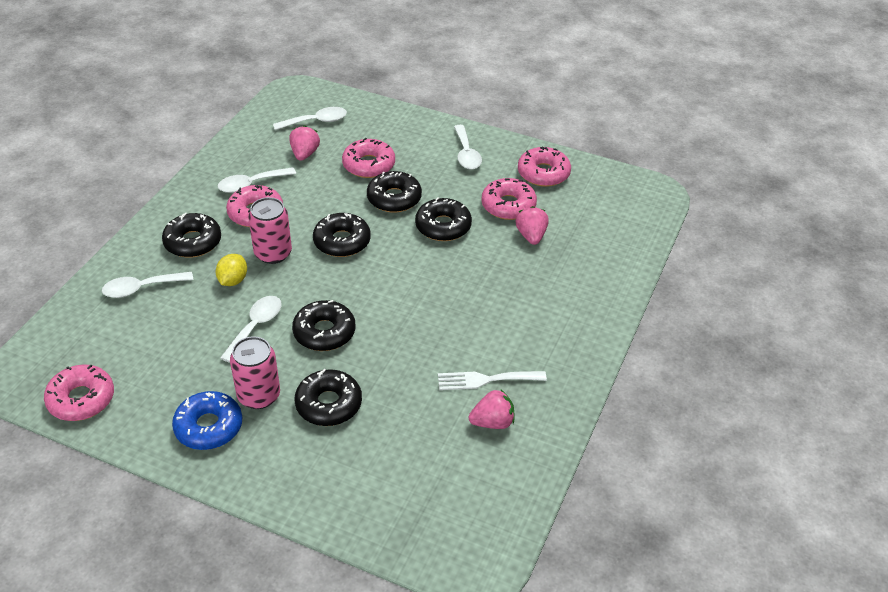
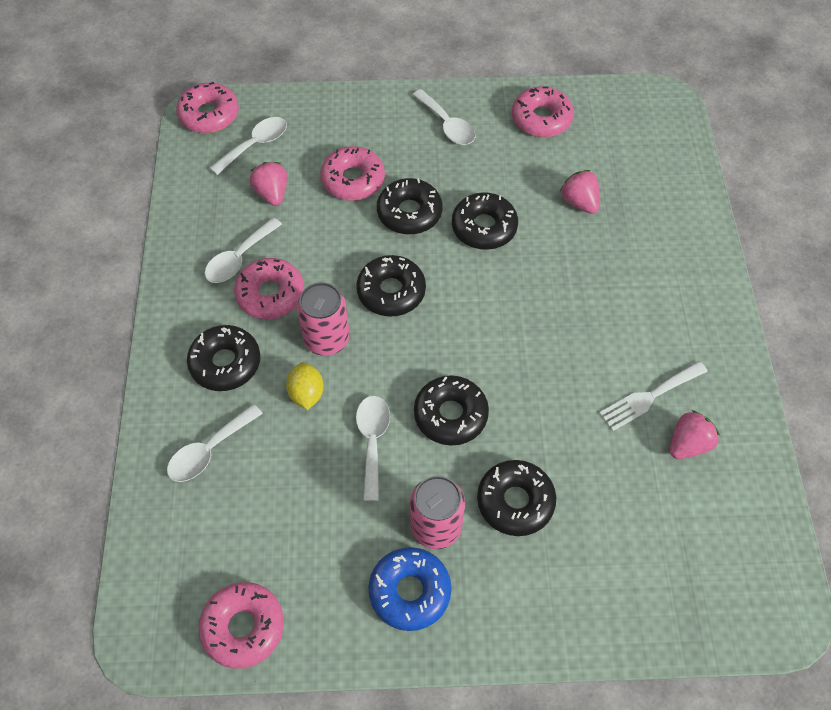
camera: 25 degrees left, 15 degrees up
pink donut [482,178,537,220] -> pink donut moved to [176,82,239,133]

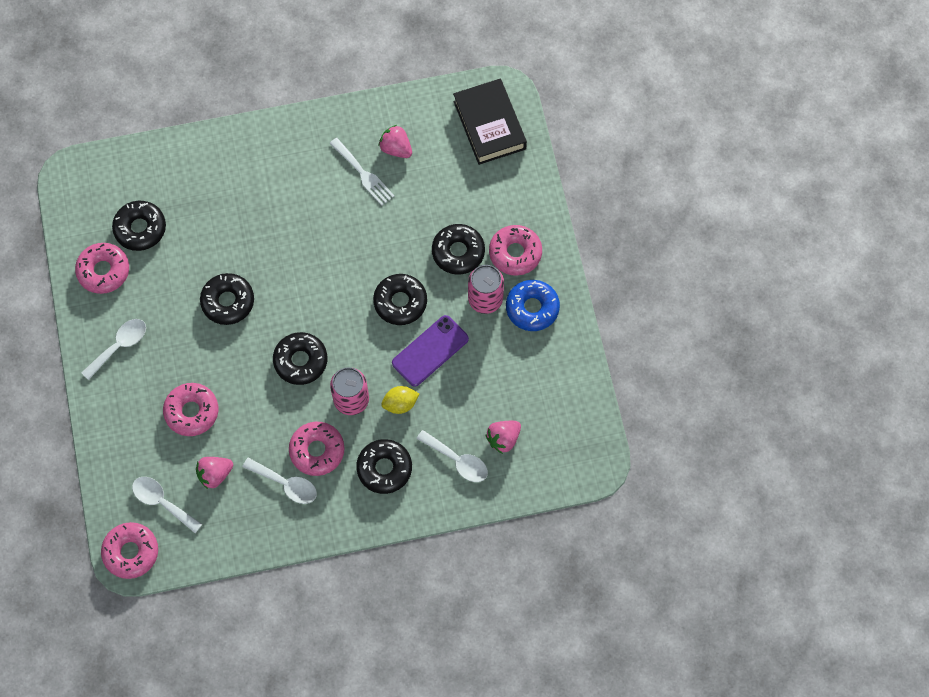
camera: 100 degrees left, 10 degrees up
pink donut [198,582,284,669] -> pink donut moved to [489,225,542,276]
white spoon [356,396,390,501] -> purple phone [392,315,469,387]
black donut [377,178,442,234] -> black donut moved to [112,201,166,251]
pink strawberry [560,170,600,214] -> pink strawberry moved to [485,421,521,454]
none -> black book [453,79,527,165]

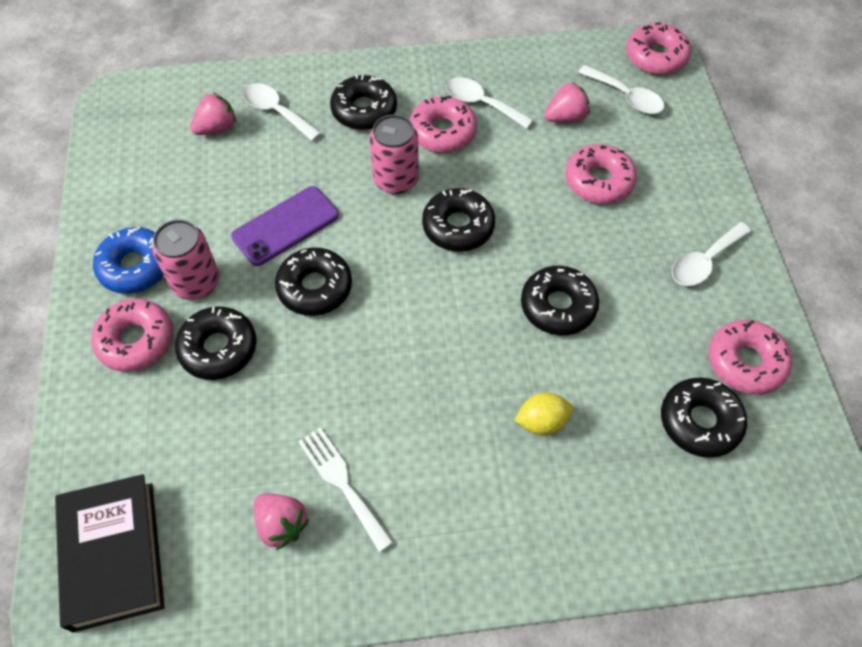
camera: 175 degrees left, 10 degrees down
yellow lemon [381,386,419,414] -> yellow lemon moved to [514,393,573,435]

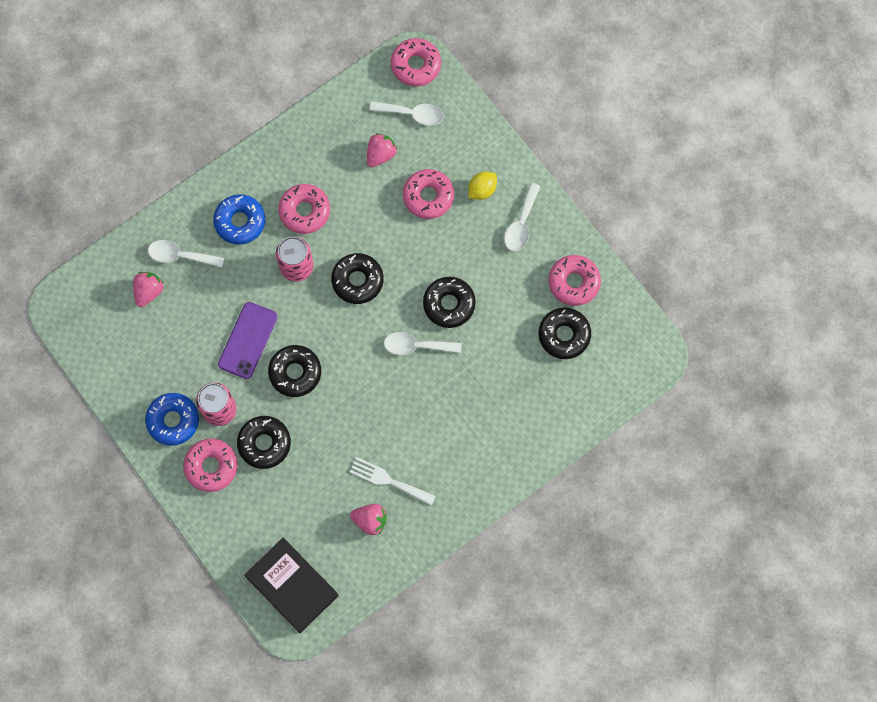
camera: 30 degrees left, 15 degrees up
black donut [330,74,397,130] -> blue donut [213,195,265,245]
white spoon [446,77,533,129] -> white spoon moved to [384,332,461,355]
yellow lemon [514,393,573,435] -> yellow lemon moved to [468,172,497,200]

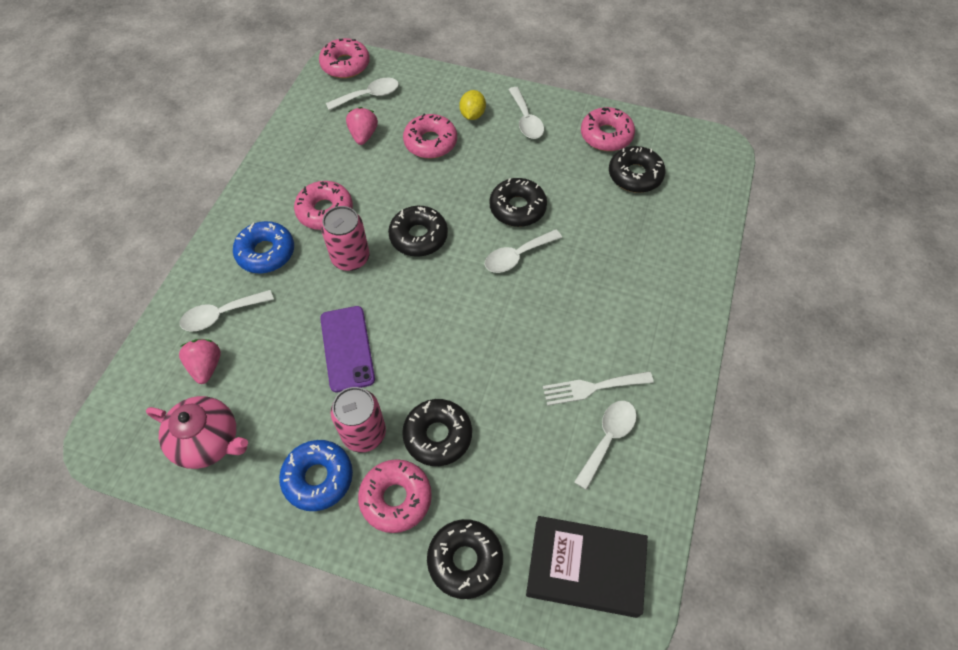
camera: 35 degrees left, 15 degrees down
black donut [268,345,321,397] -> black donut moved to [427,519,503,599]
pink strawberry [350,504,387,535] -> white spoon [574,401,637,490]
none -> pink teapot [146,396,248,469]

